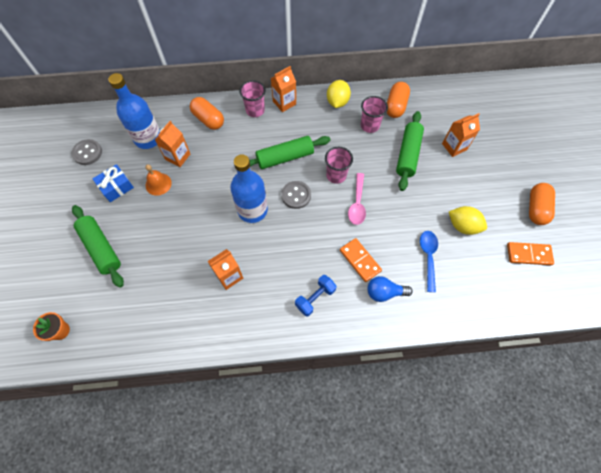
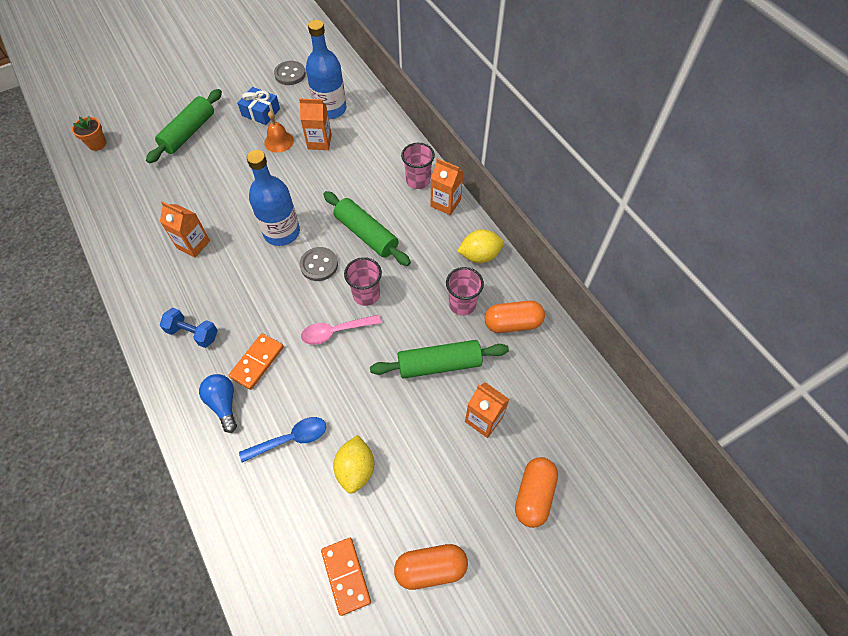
camera: 65 degrees right, 5 degrees down
orange capsule [190,97,224,130] -> orange capsule moved to [515,457,558,528]

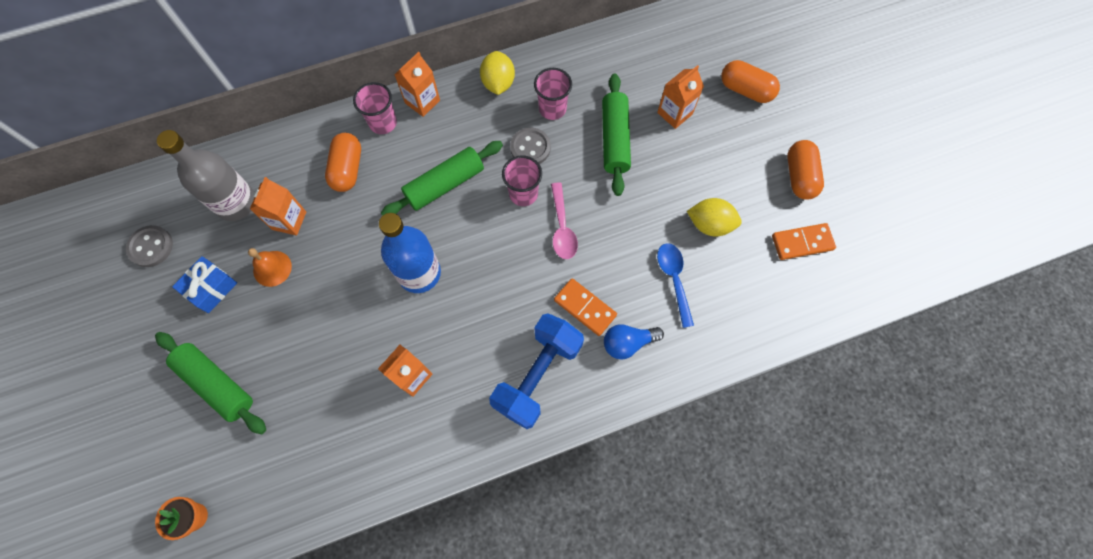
camera: 80 degrees left, 10 degrees up
blue dumbbell [160,308,218,348] -> blue dumbbell [489,313,584,429], size x1.81
grey button [299,247,338,281] -> grey button moved to [510,128,551,164]
blue bottle [306,20,346,119] -> grey bottle [157,130,255,221]
orange capsule [485,301,545,333] -> orange capsule moved to [325,133,361,192]

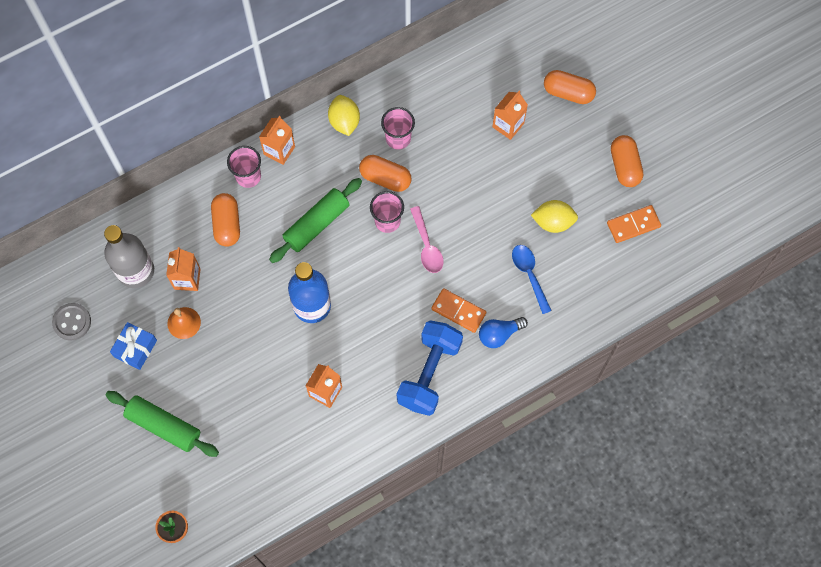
camera: 10 degrees left, 0 degrees up
grey button [510,128,551,164] -> orange capsule [359,155,411,192]
green rolling pin [602,74,631,196] -> none

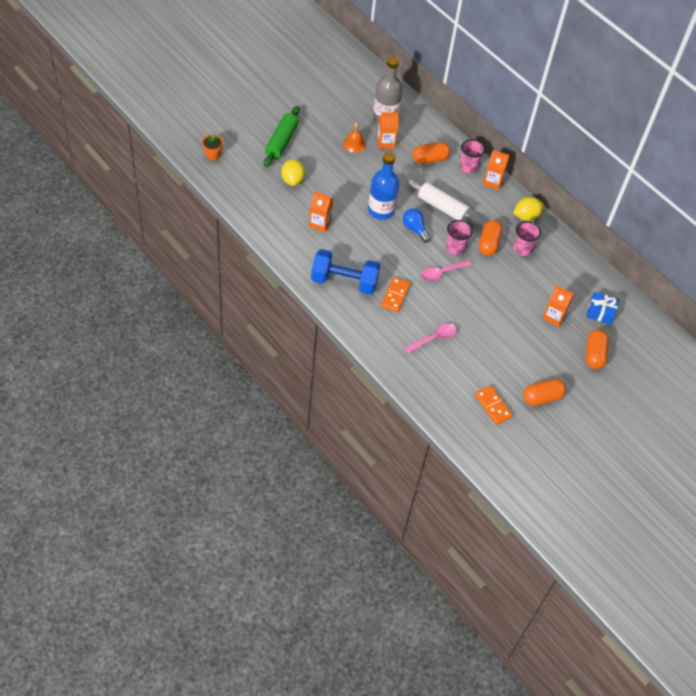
camera: 75 degrees right, 15 degrees down
grey button [52,303,91,341] -> none
blue gift [110,322,157,370] -> blue gift moved to [586,292,619,324]
green rolling pin [269,178,362,263] -> white rolling pin [406,179,483,226]
blue light bulb [479,317,528,348] -> blue light bulb moved to [403,208,430,243]
blue spoon [512,245,552,314] -> pink spoon [405,323,457,354]
yellow lemon [531,200,578,233] -> yellow lemon moved to [281,159,305,186]

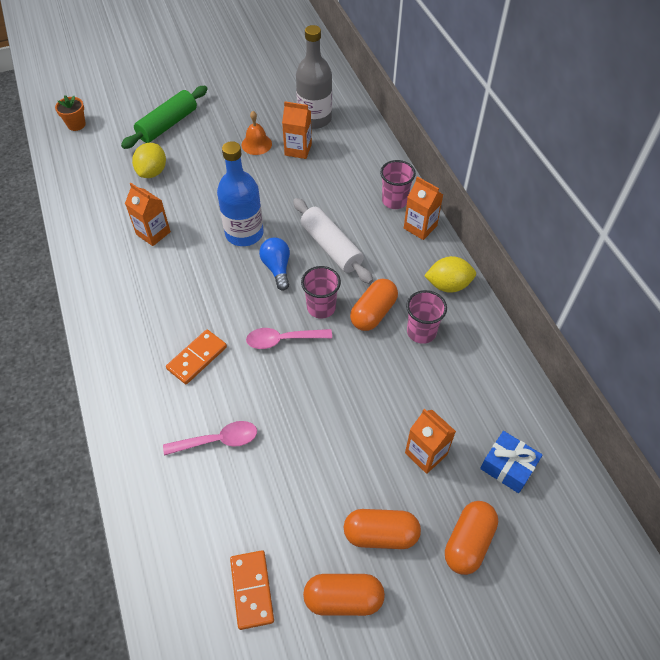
camera: 25 degrees right, 0 degrees up
blue dumbbell [311,249,380,295] -> none
orange capsule [412,142,450,164] -> orange capsule moved to [344,509,421,549]

